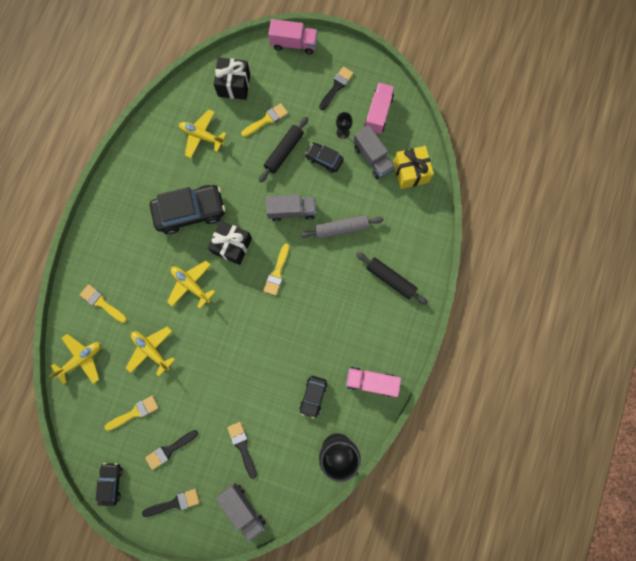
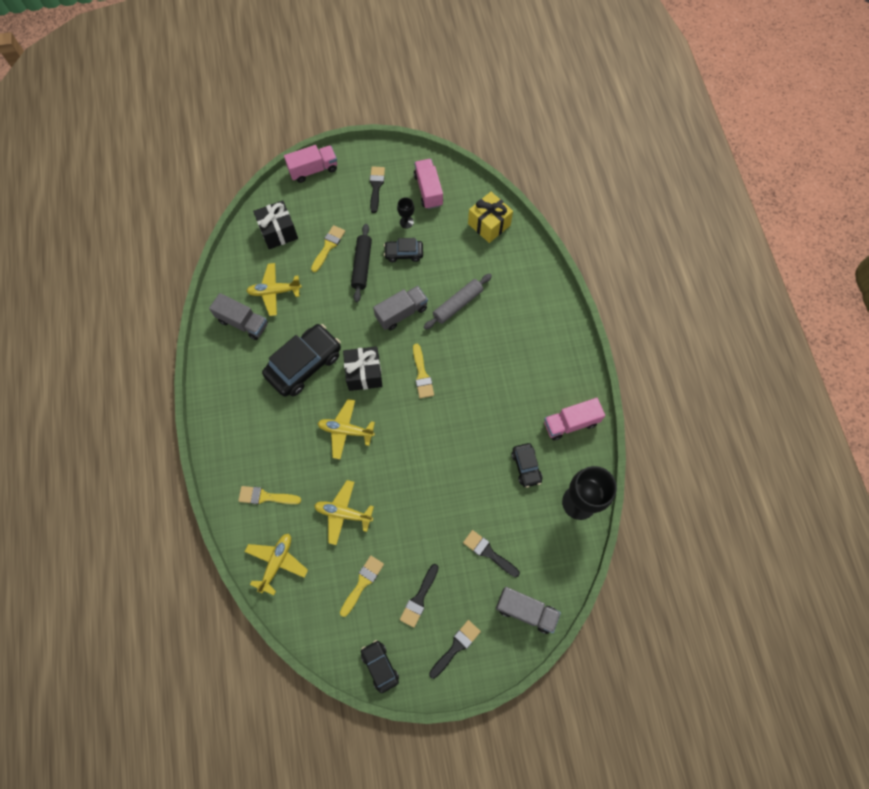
camera: 30 degrees left, 10 degrees down
grey truck [353,125,395,179] -> grey truck moved to [209,293,268,340]
black rolling pin [356,252,428,305] -> none

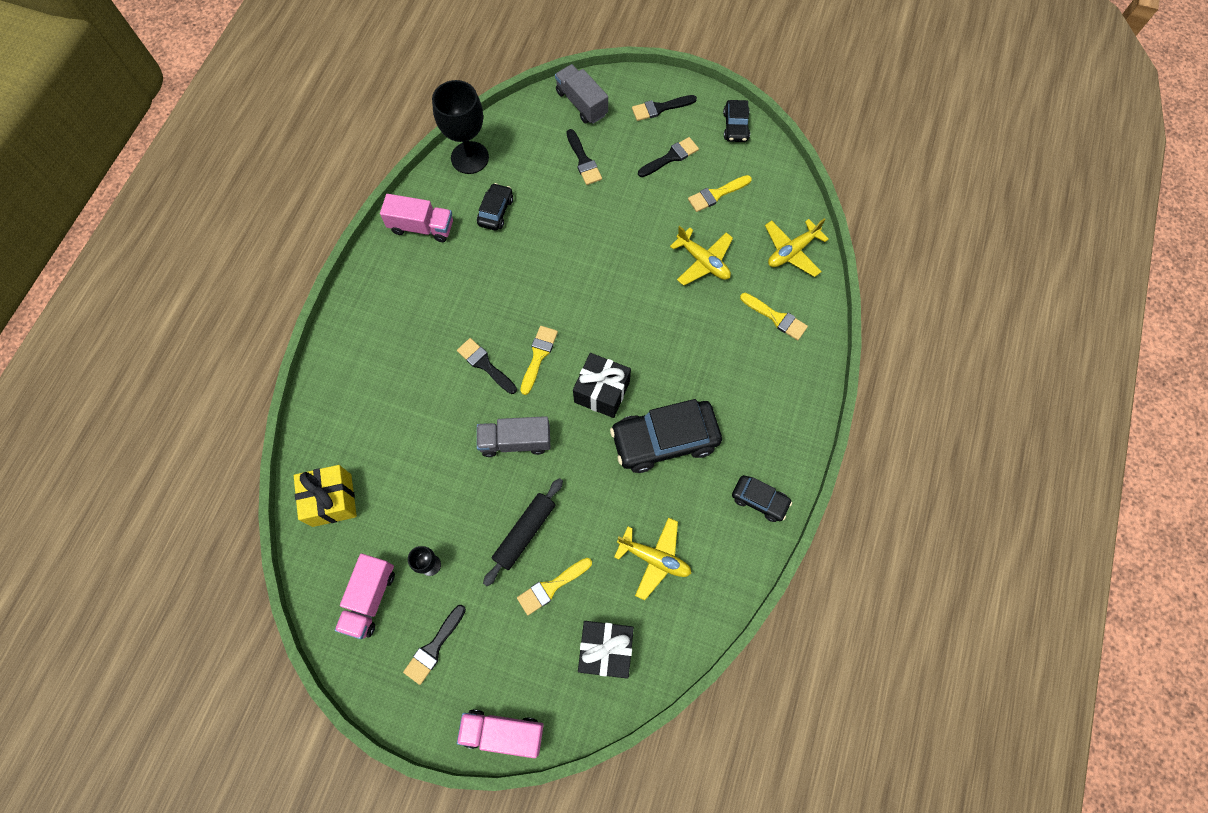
camera: 150 degrees left, 0 degrees up
grey truck [209,293,268,340] -> none
yellow plane [317,399,375,459] -> none
black car [384,238,423,262] -> black car moved to [732,475,792,522]
grey rolling pin [424,274,492,330] -> none
none -> black brush [457,338,517,394]

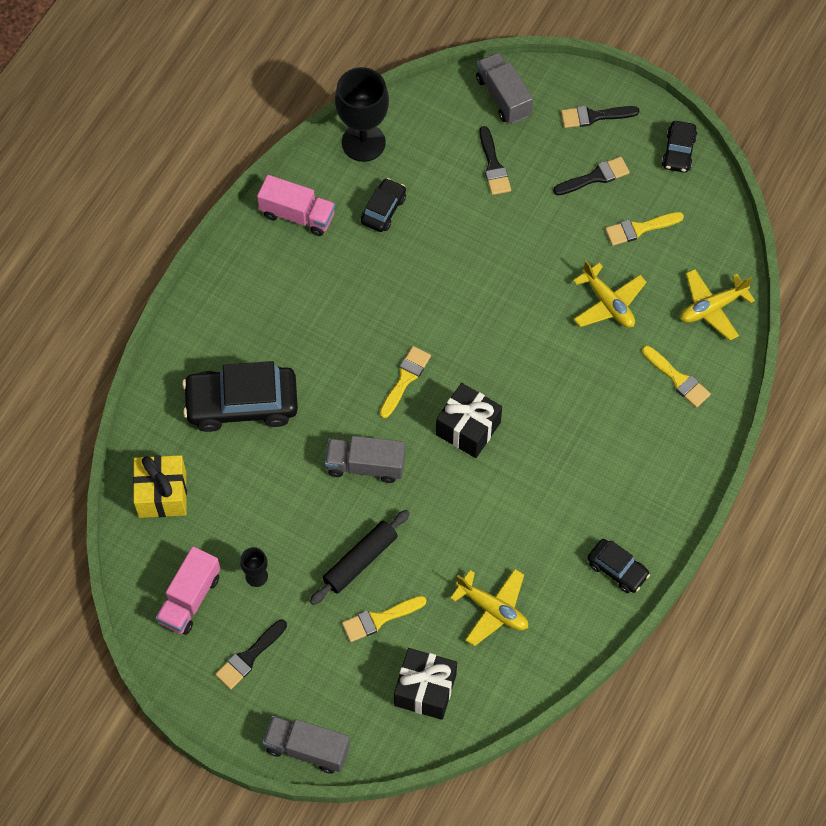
camera: 10 degrees right, 5 degrees down
black brush [457,338,517,394] -> none
pink truck [457,709,544,758] -> grey truck [263,716,350,774]
black car [610,399,722,473] -> black car moved to [182,361,298,432]

